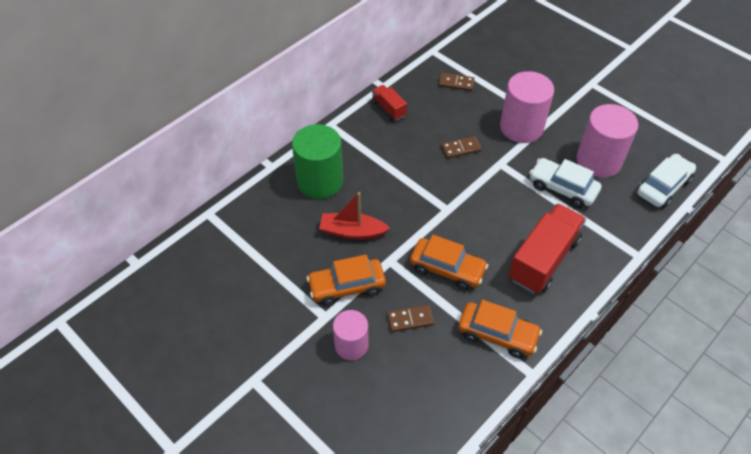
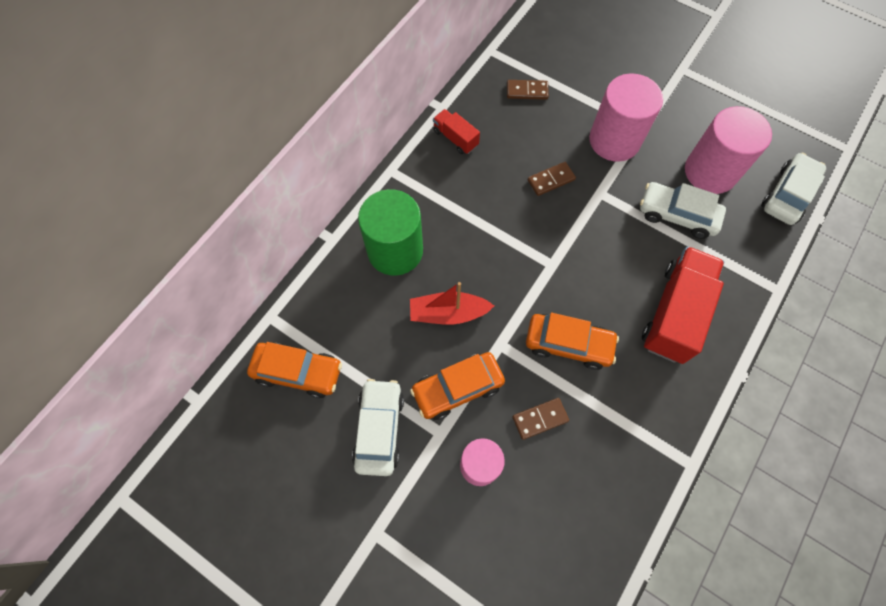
camera: 10 degrees left, 15 degrees up
orange car [458,300,542,358] -> orange car moved to [247,342,342,398]
none -> white car [352,379,404,476]

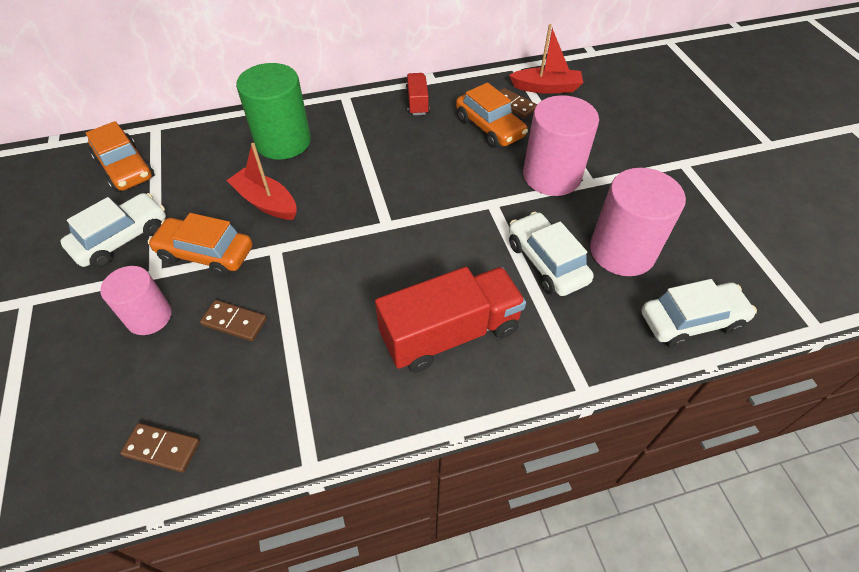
camera: 40 degrees right, 15 degrees down
orange car [526,313,619,370] -> orange car moved to [456,83,528,148]
brown domino [528,162,576,196] -> brown domino moved to [120,423,200,472]
none -> red boat [509,24,583,94]

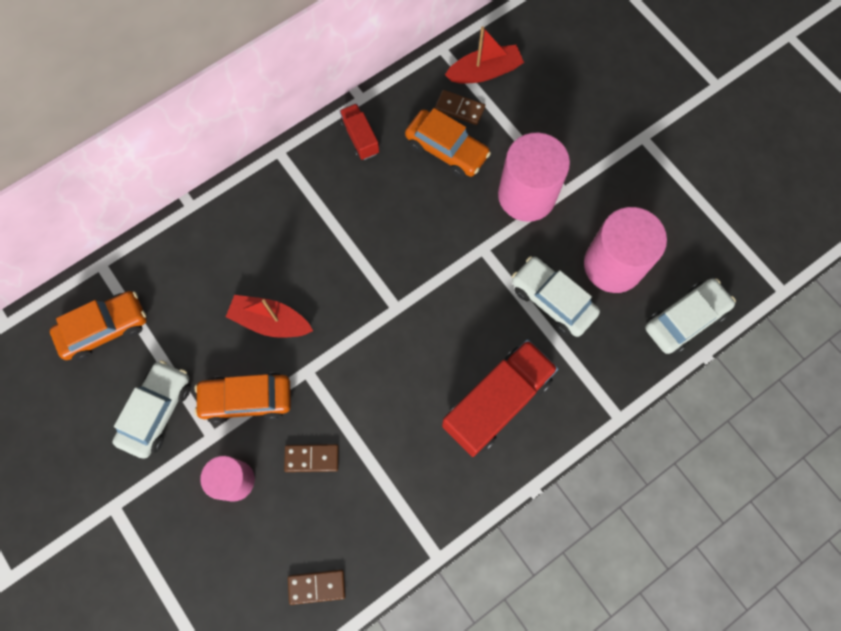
camera: 20 degrees left, 20 degrees up
orange car [86,121,154,192] -> orange car turned 60 degrees counterclockwise [50,291,147,361]
green cylinder [236,63,311,160] -> none

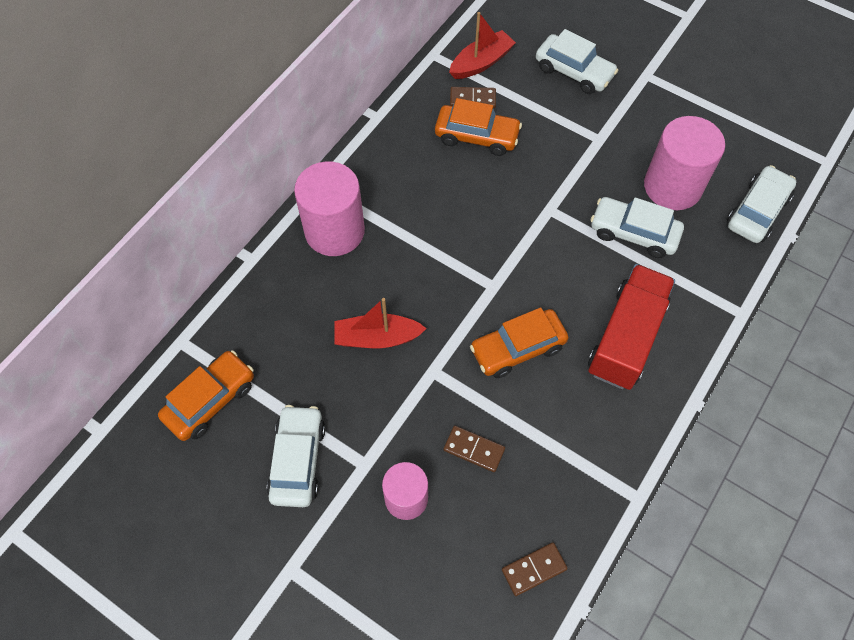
camera: 20 degrees left, 10 degrees down
orange car [194,373,291,424] -> orange car moved to [470,307,569,378]
brown domino [284,444,339,472] -> brown domino turned 45 degrees clockwise [444,426,505,472]
red truck [340,104,379,160] -> none
pink cylinder [498,132,570,222] -> pink cylinder moved to [294,161,365,256]
none -> white car [536,29,619,94]

